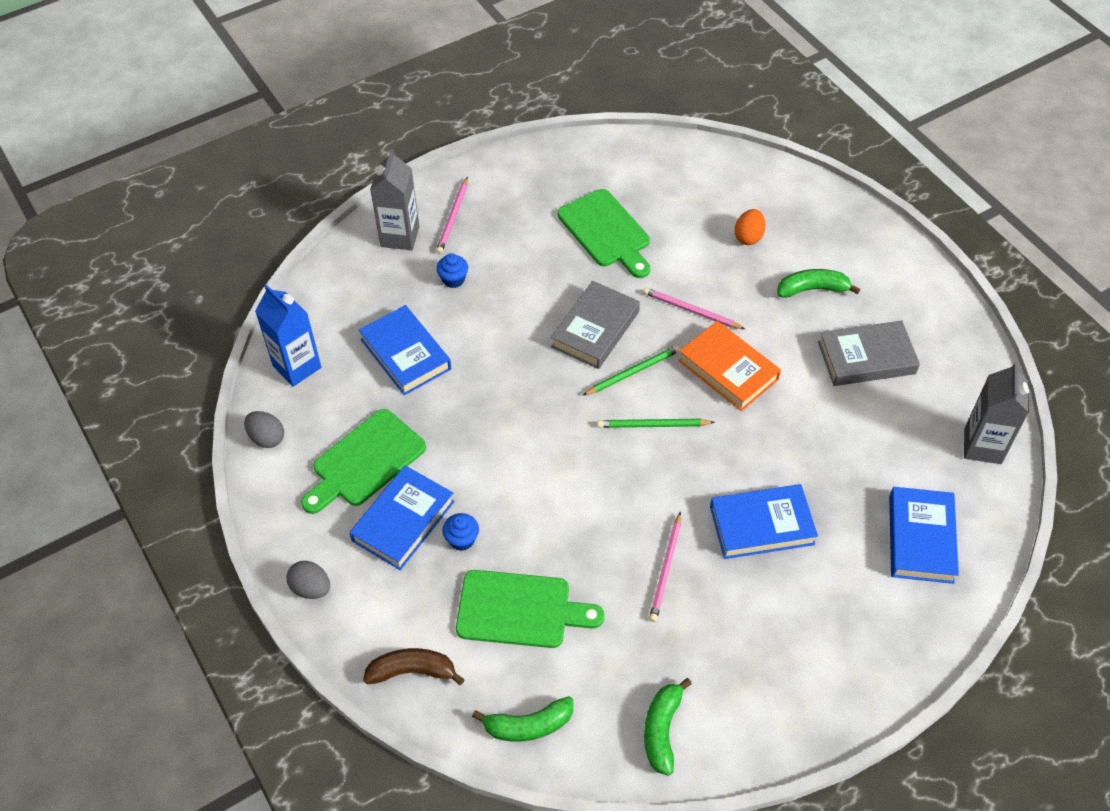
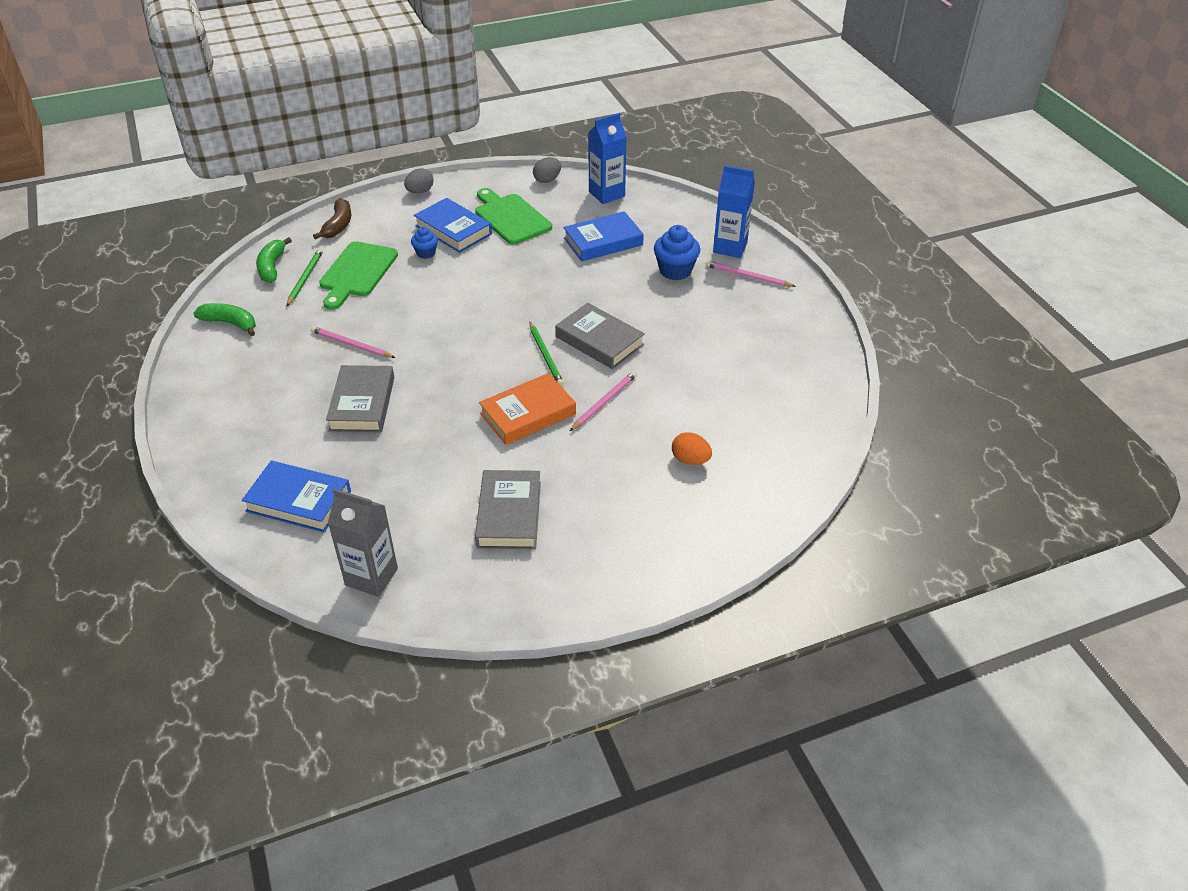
camera: 100 degrees right, 10 degrees down
grey carton [370,149,419,250] -> blue carton [713,166,755,258]
blue cupcake [436,253,468,288] -> blue cupcake [654,225,700,280], size x1.69
green cutting board [557,189,650,278] -> none
green pencil [597,419,715,428] -> green pencil moved to [287,248,323,306]
blue book [710,484,818,559] -> grey book [326,365,394,432]
green banana [777,269,860,298] -> none

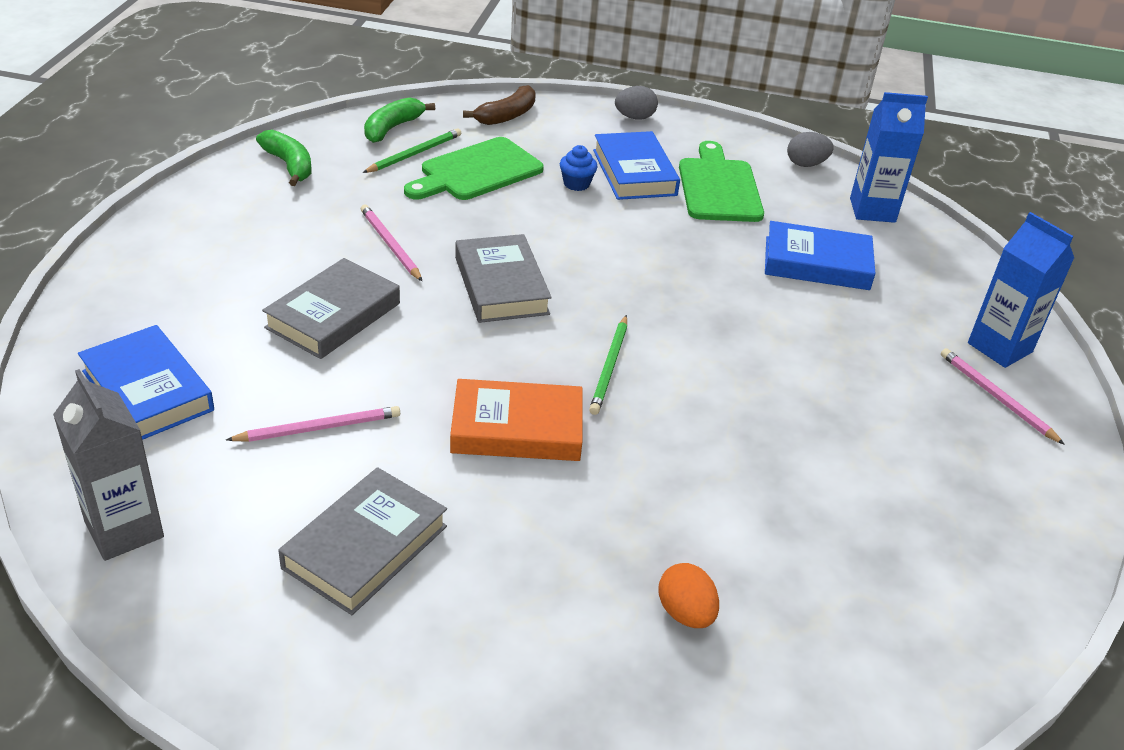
camera: 30 degrees right, 5 degrees down
grey book [555,303,645,369] -> grey book moved to [455,234,552,323]
pink pencil [570,371,637,431] -> pink pencil moved to [226,406,400,442]
blue cupcake [654,225,700,280] -> none

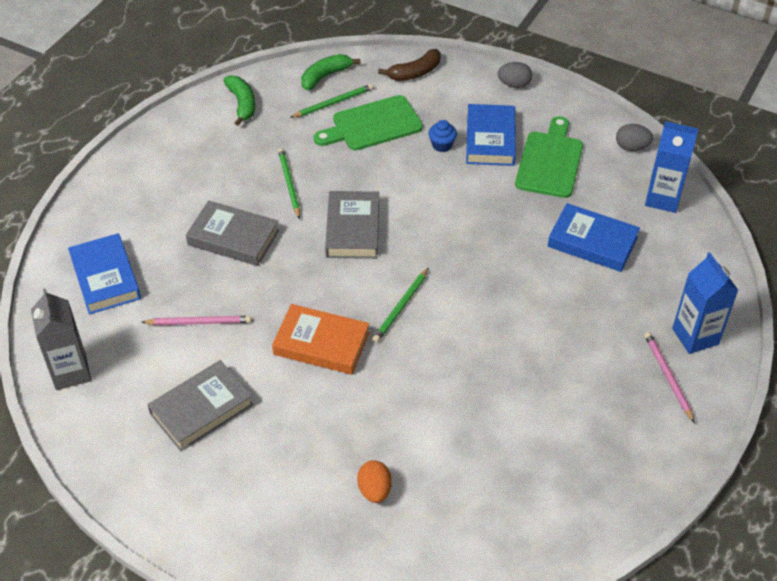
camera: 20 degrees right, 10 degrees up
grey book [262,258,400,359] -> grey book turned 60 degrees clockwise [186,201,279,266]
pink pencil [361,205,422,281] -> green pencil [278,148,300,219]

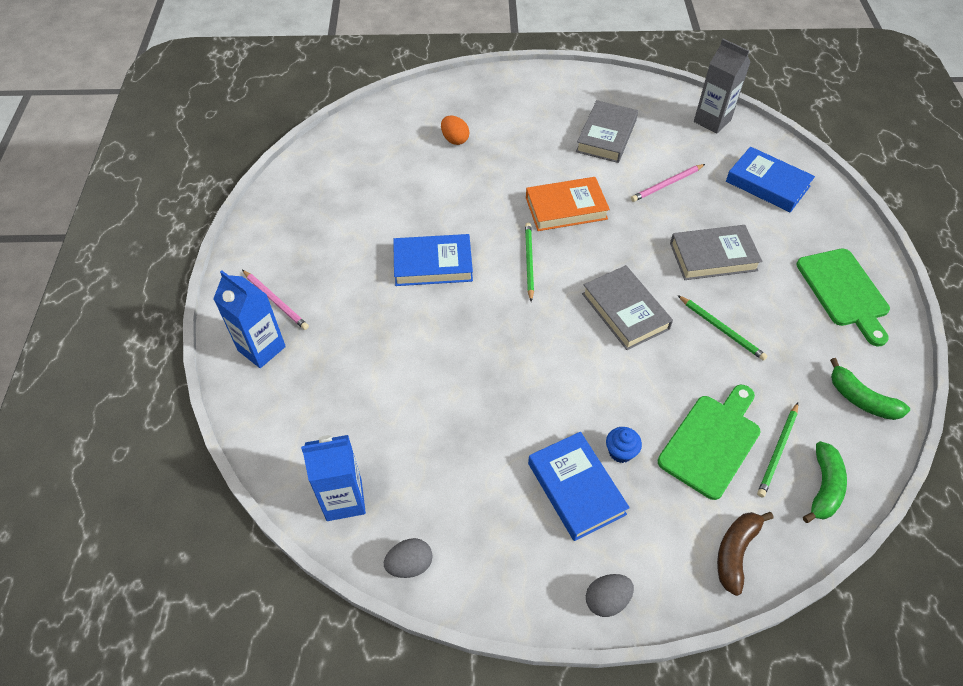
camera: 150 degrees right, 5 degrees up
green cutting board [515,116,583,198] -> green cutting board moved to [796,249,890,346]
blue book [548,203,640,272] -> blue book moved to [393,234,473,286]

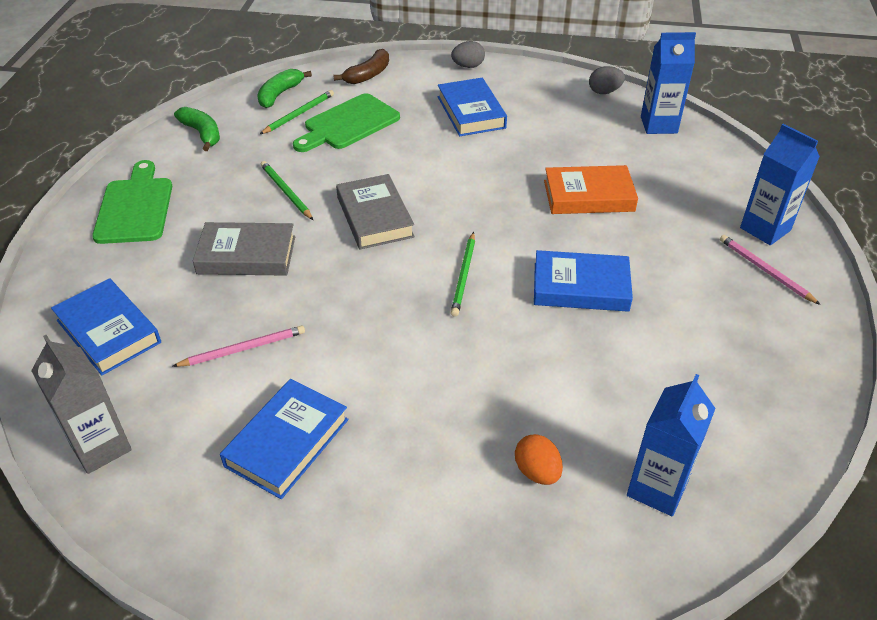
camera: 170 degrees left, 10 degrees down
orange book [526,177,610,231] -> orange book moved to [544,165,638,214]
grey book [576,100,638,163] -> blue book [220,379,349,499]
blue cupcake [606,427,642,463] -> none
none -> blue carton [627,374,716,516]

